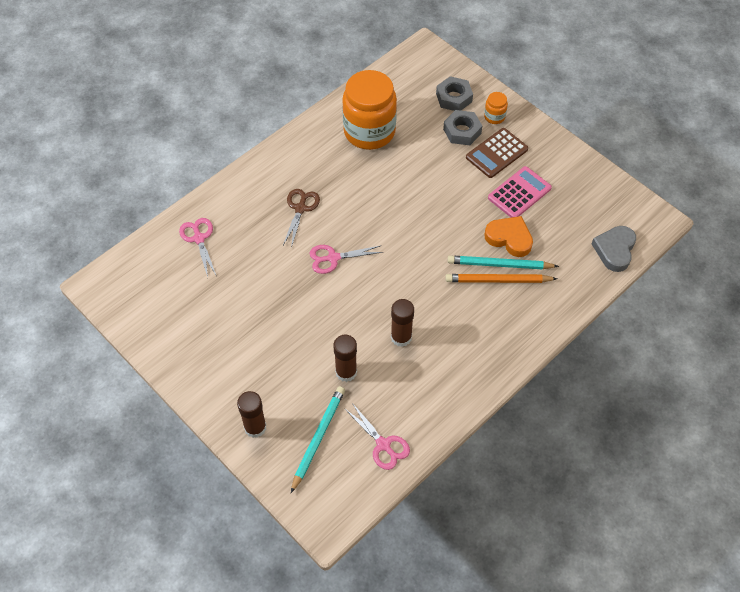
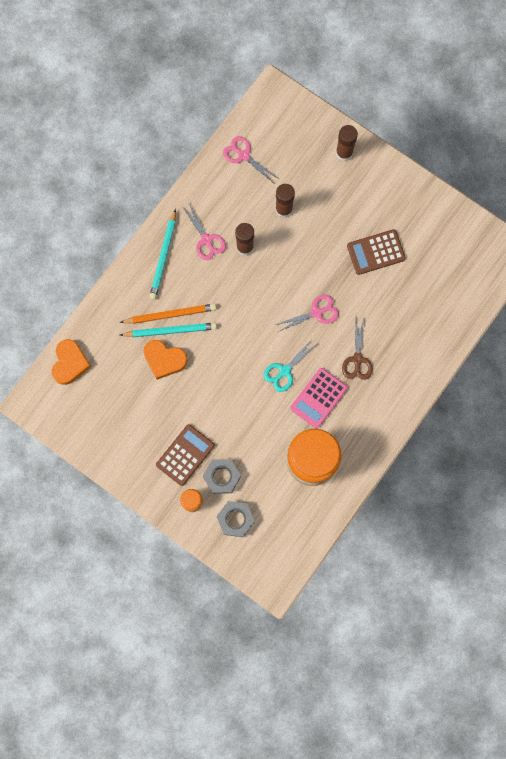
camera: 170 degrees right, 20 degrees up
pink scissors [179,218,216,277] -> pink scissors moved to [182,204,226,260]
turquoise pencil [291,386,345,493] -> turquoise pencil moved to [149,209,176,300]
pink calculator [488,166,552,218] -> pink calculator moved to [290,368,348,428]
grey heart [592,226,636,272] -> orange heart [52,339,91,385]
none -> turquoise scissors [264,338,317,392]
none -> brown calculator [347,229,406,275]

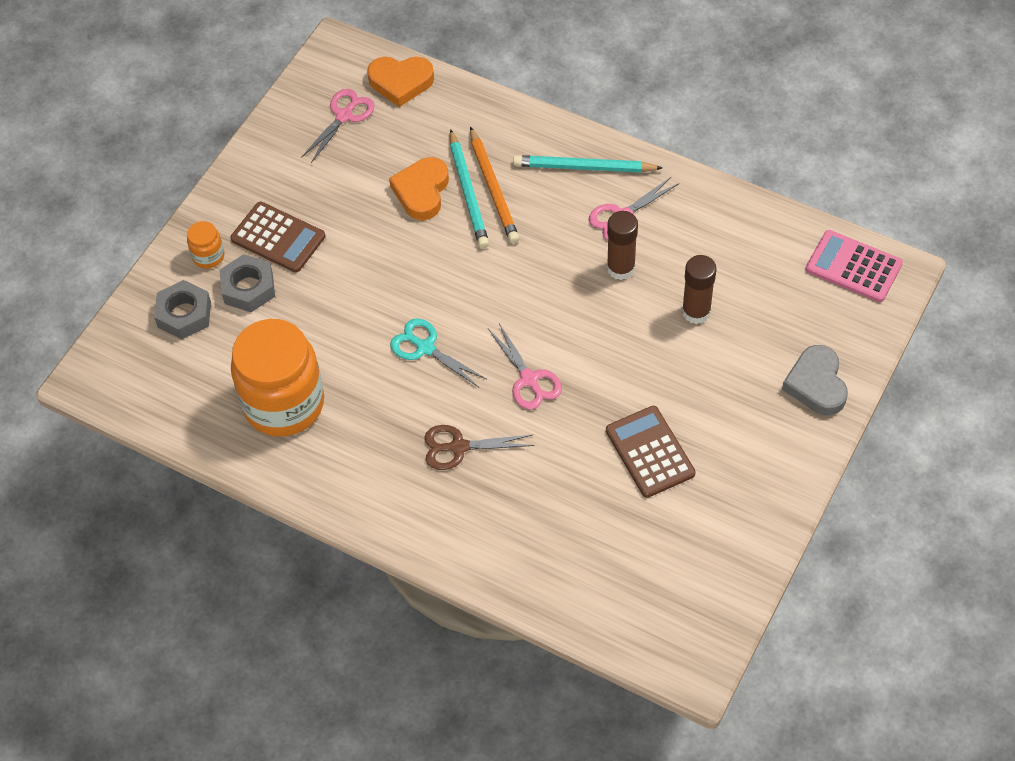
camera: 85 degrees right, 20 degrees down
pink scissors [223,136,278,183] -> pink scissors moved to [301,89,375,163]
pink calculator [290,368,348,428] -> pink calculator moved to [805,230,903,302]
brown glue stick [336,125,358,161] -> grey heart [782,345,848,416]

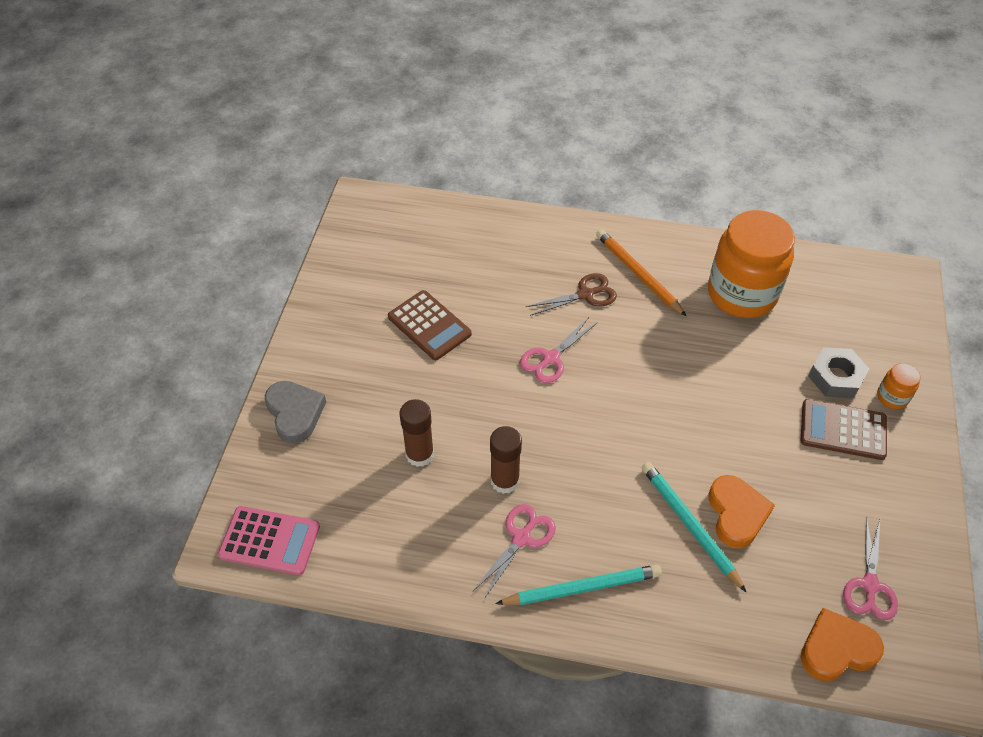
camera: 160 degrees right, 5 degrees down
grey nut [154,280,211,339] -> none
turquoise scissors [390,318,486,387] -> none
orange pencil [470,127,520,244] -> orange pencil moved to [596,229,686,316]
pink scissors [488,323,562,410] -> pink scissors turned 90 degrees counterclockwise [520,317,598,383]

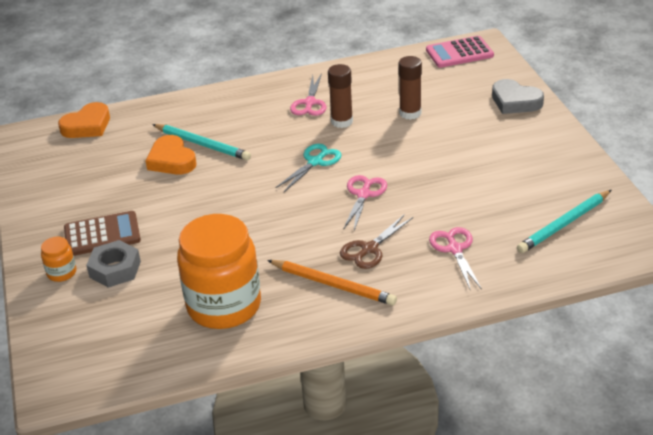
camera: 155 degrees right, 15 degrees down
brown calculator [388,290,472,360] -> none
turquoise pencil [495,565,662,605] -> turquoise pencil moved to [517,190,611,253]
pink scissors [843,516,898,620] -> pink scissors moved to [429,227,482,291]
none -> turquoise scissors [275,144,342,192]

